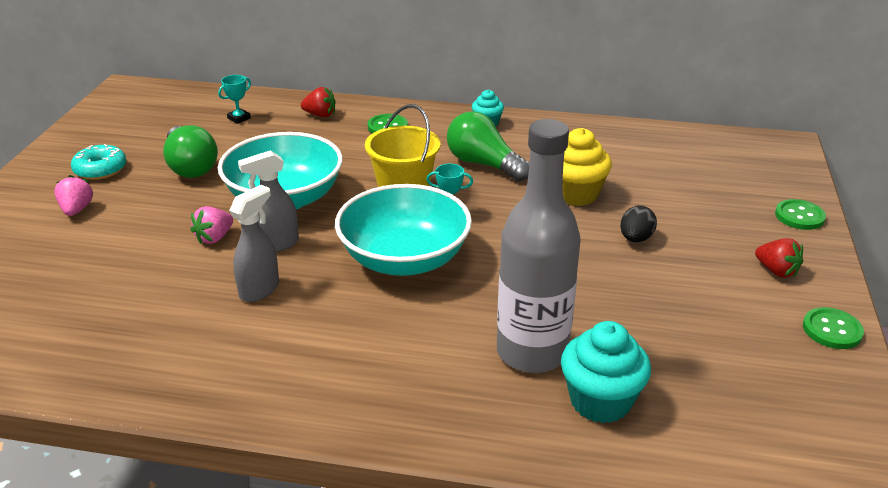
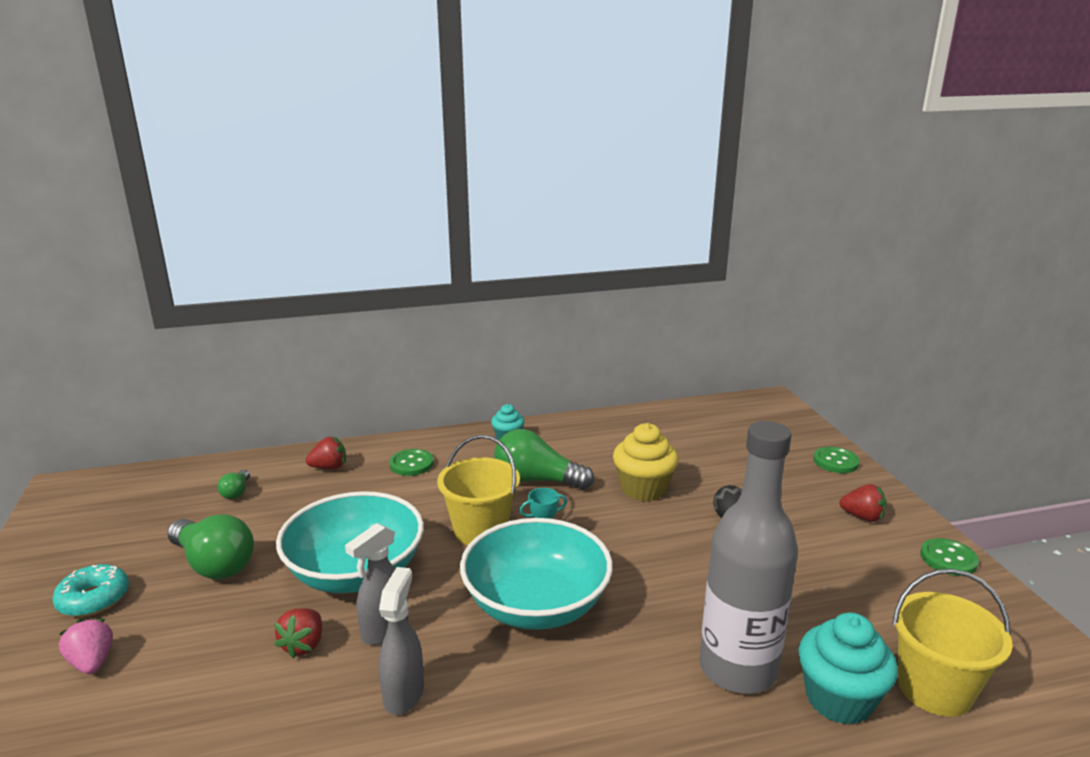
camera: 25 degrees left, 10 degrees down
pink strawberry [190,206,233,244] -> red strawberry [274,608,322,659]
turquoise trophy [218,75,251,124] -> green light bulb [218,470,250,499]
none -> yellow bucket [892,569,1013,717]

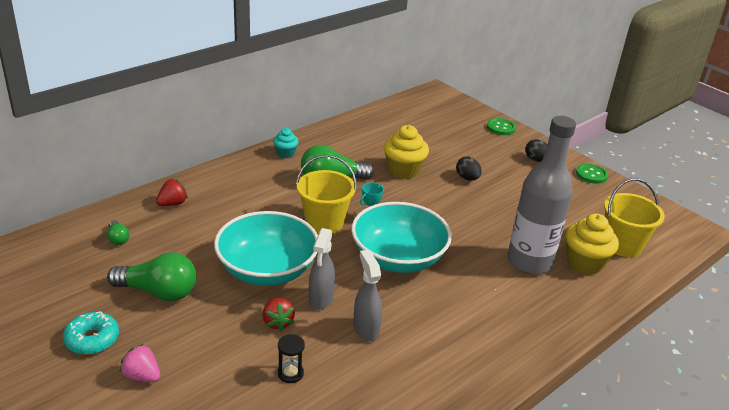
camera: 30 degrees left, 10 degrees up
green button [389,449,434,476] -> none
turquoise cupcake [798,612,898,725] -> yellow cupcake [565,213,619,274]
red strawberry [839,484,887,522] -> black egg [525,139,548,162]
none -> black hourglass [278,334,305,383]

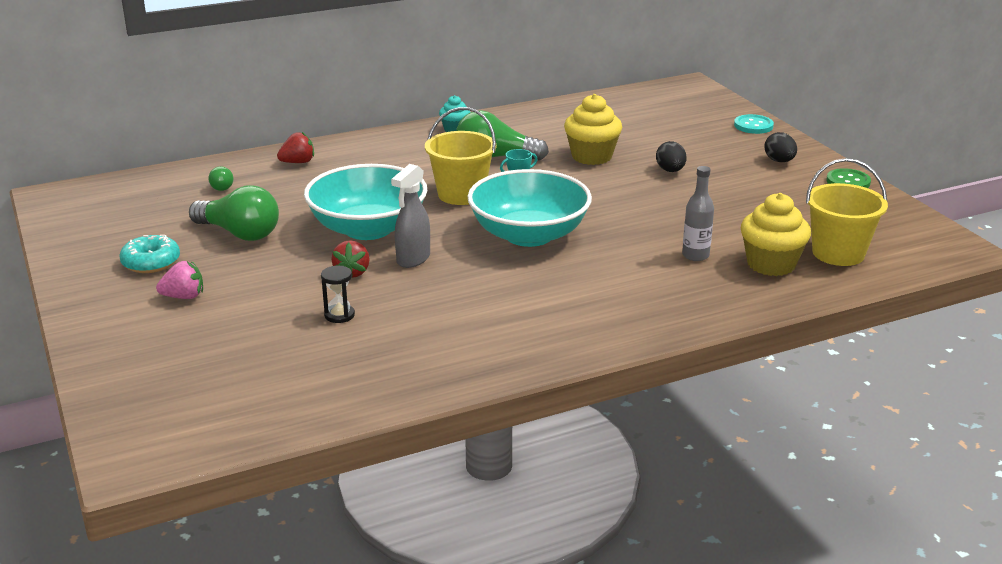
camera: 20 degrees right, 5 degrees down
pink strawberry [120,344,160,382] -> pink strawberry turned 120 degrees clockwise [156,261,203,299]
grey spray bottle [353,250,382,341] -> none
green button [487,118,516,135] -> turquoise button [734,114,774,134]
grey bottle [507,116,576,274] -> grey bottle [682,166,714,261], size x0.46

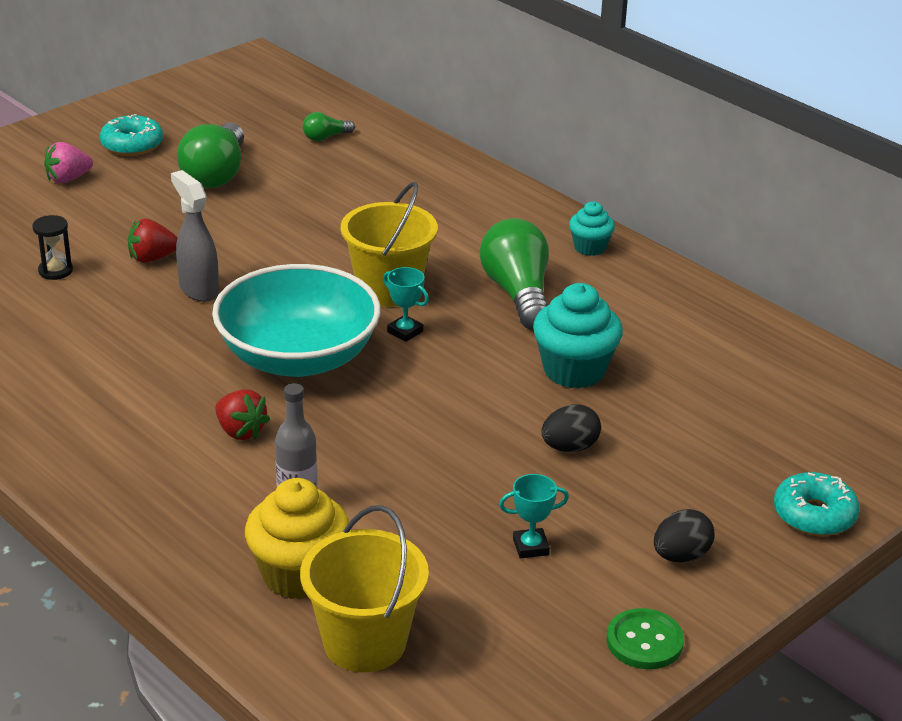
camera: 70 degrees right, 5 degrees up
pink strawberry [156,261,203,299] -> pink strawberry turned 90 degrees clockwise [44,142,93,183]
red strawberry [277,132,314,163] -> red strawberry moved to [215,389,270,440]
turquoise bowl [304,164,428,240] -> none
grey spray bottle [391,164,430,268] -> grey spray bottle turned 45 degrees clockwise [171,170,219,302]
yellow cupcake [564,94,622,165] -> turquoise cupcake [533,283,623,389]
turquoise button [734,114,774,134] -> turquoise donut [774,472,860,536]
none -> turquoise trophy [499,474,569,558]

